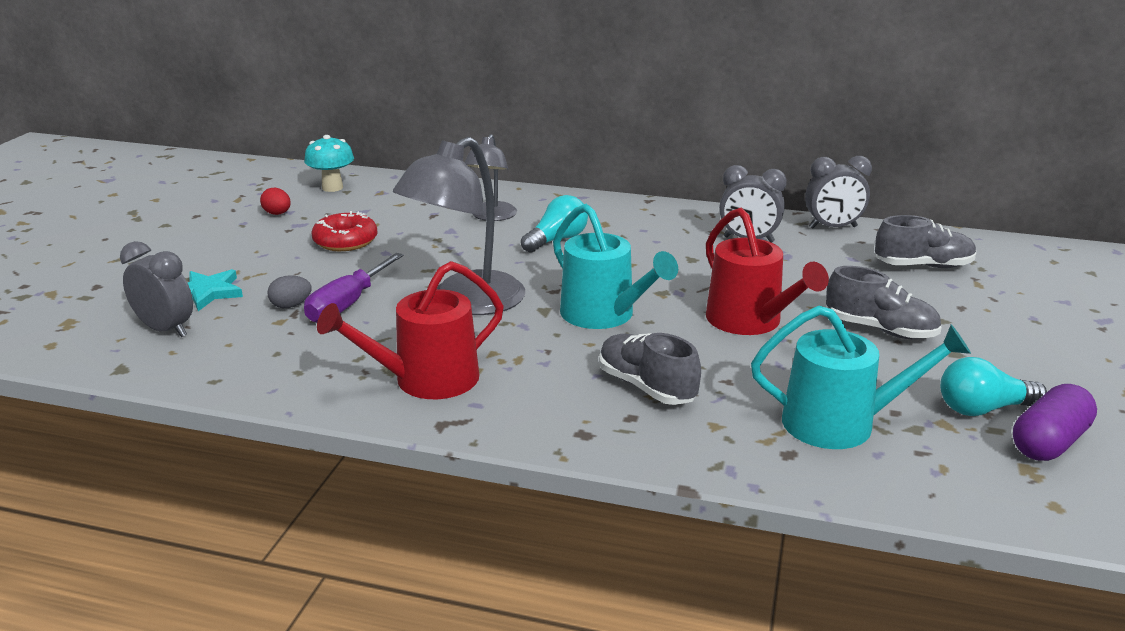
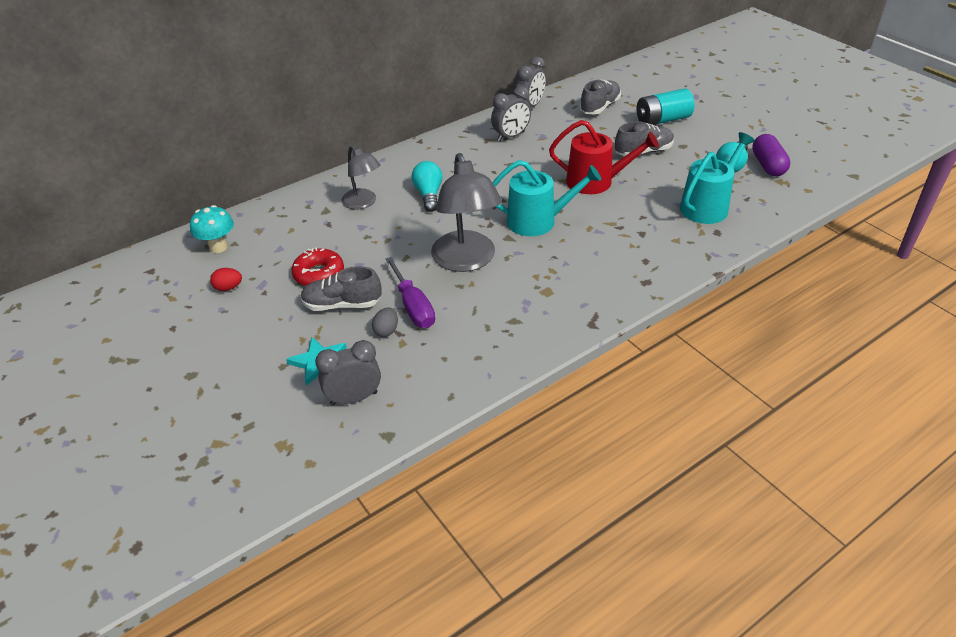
camera: 50 degrees left, 15 degrees up
red watering can [317,261,504,399] -> none
grey shoe [599,333,701,405] -> grey shoe moved to [301,266,382,311]
none -> turquoise battery [637,88,694,125]

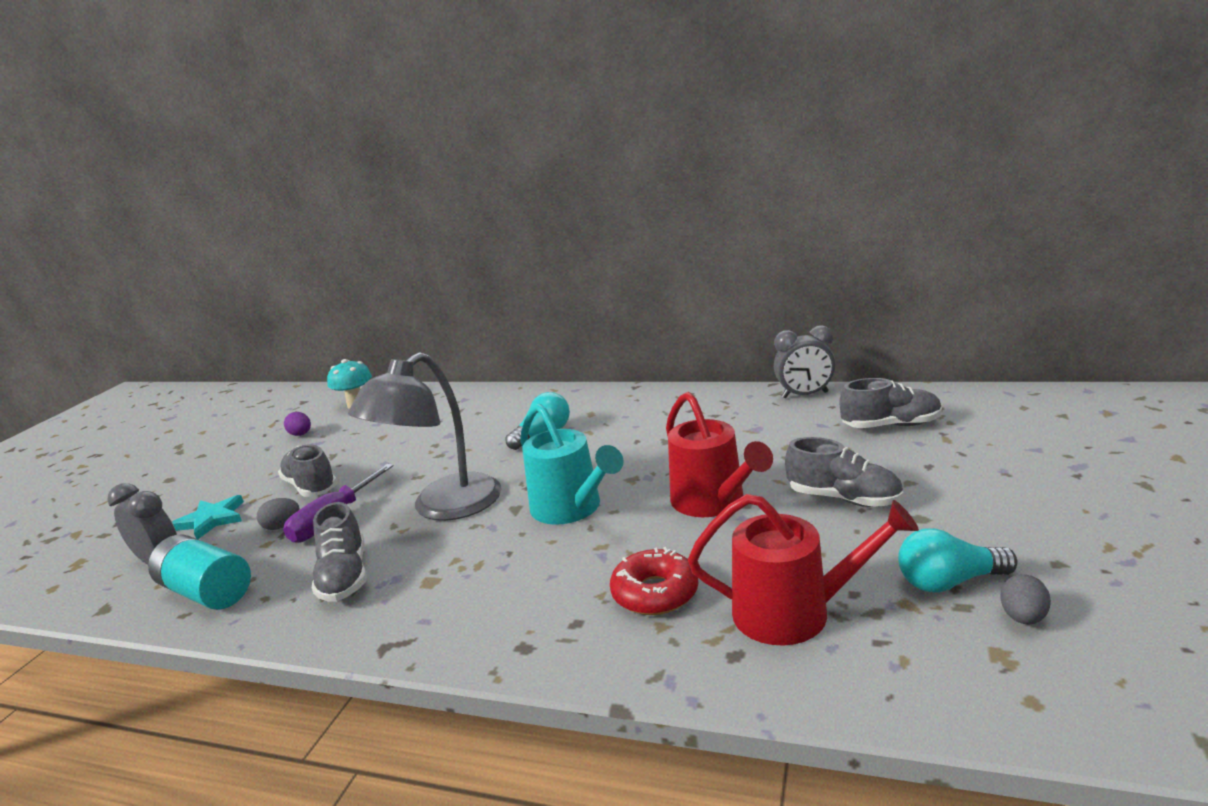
camera: 55 degrees right, 20 degrees down
red egg [210,268,242,291] -> purple egg [284,412,311,436]
red donut [291,247,344,286] -> red donut moved to [610,547,698,615]
grey lamp [341,145,380,210] -> none
grey clock [491,86,531,141] -> none
turquoise battery [637,88,694,125] -> turquoise battery moved to [148,535,251,610]
turquoise watering can [680,132,755,224] -> red watering can [688,494,919,646]
purple capsule [752,134,790,176] -> grey egg [1001,574,1051,624]
none -> grey shoe [312,502,367,601]

